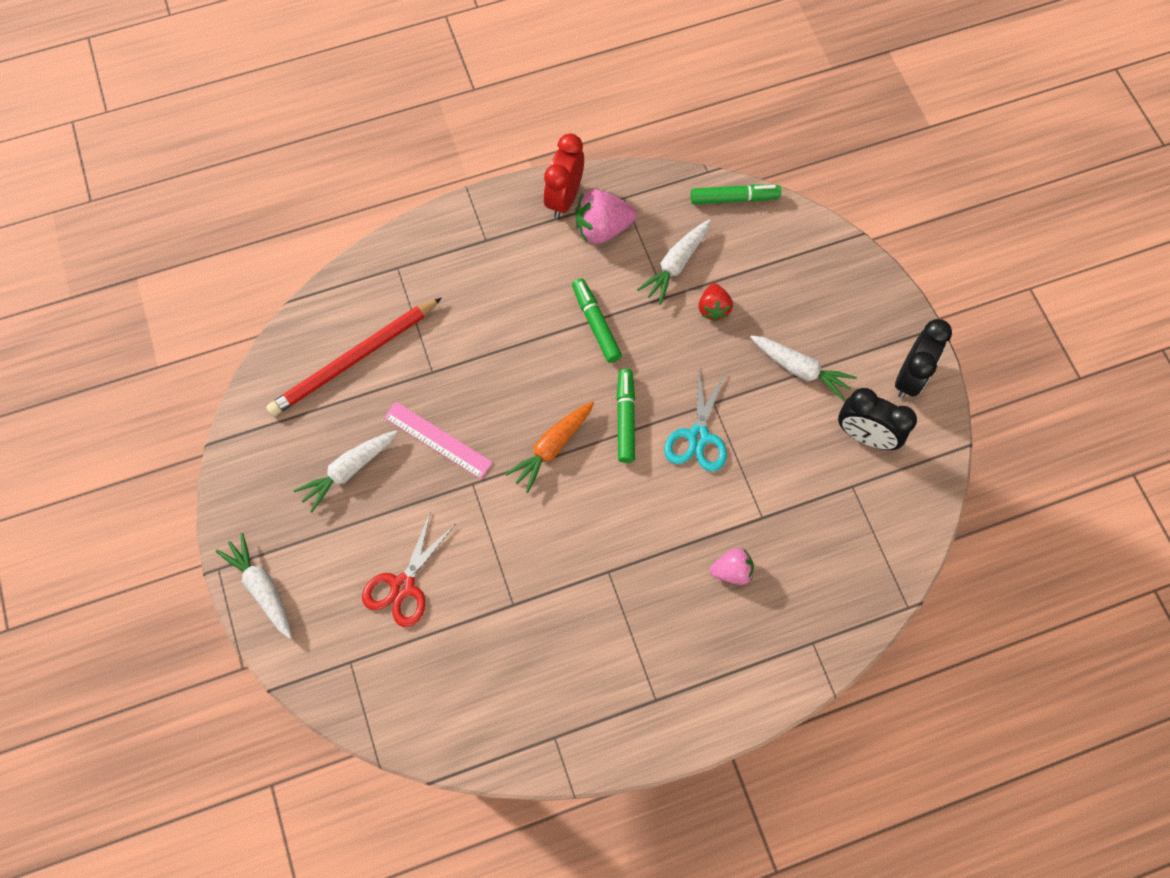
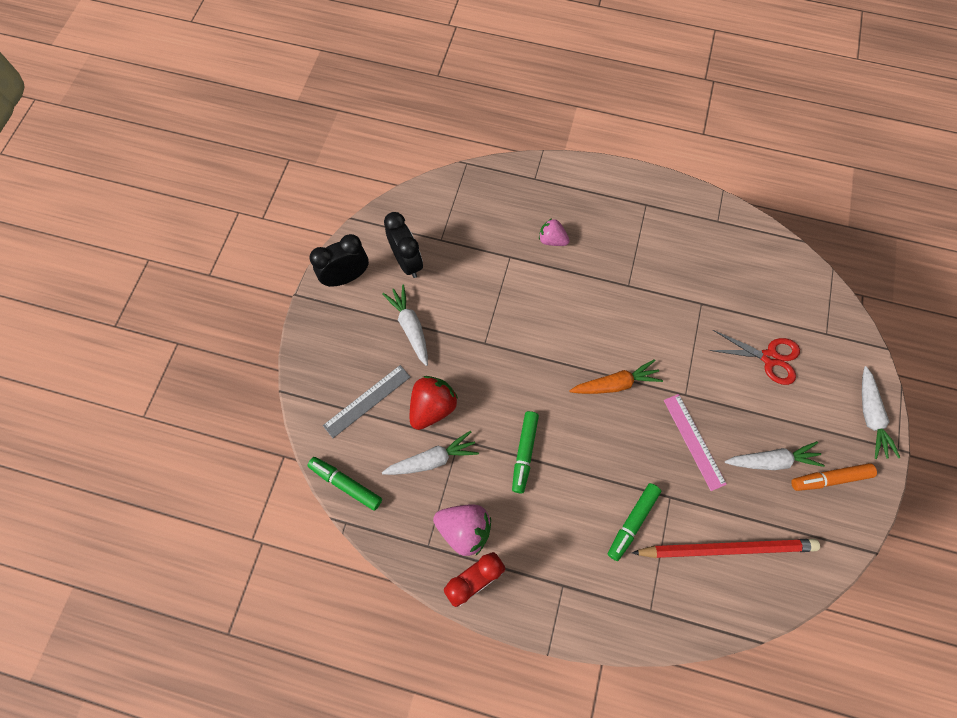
camera: 145 degrees left, 0 degrees up
red scissors [362,511,454,627] -> red scissors turned 45 degrees clockwise [708,330,800,385]
green marker [617,369,635,463] -> green marker moved to [608,483,661,561]
turquoise scissors [664,366,727,472] -> none
red strawberry [699,283,733,321] -> red strawberry [410,376,458,430], size x1.60
none -> grey ruler [323,365,410,438]
none -> orange marker [791,463,877,491]

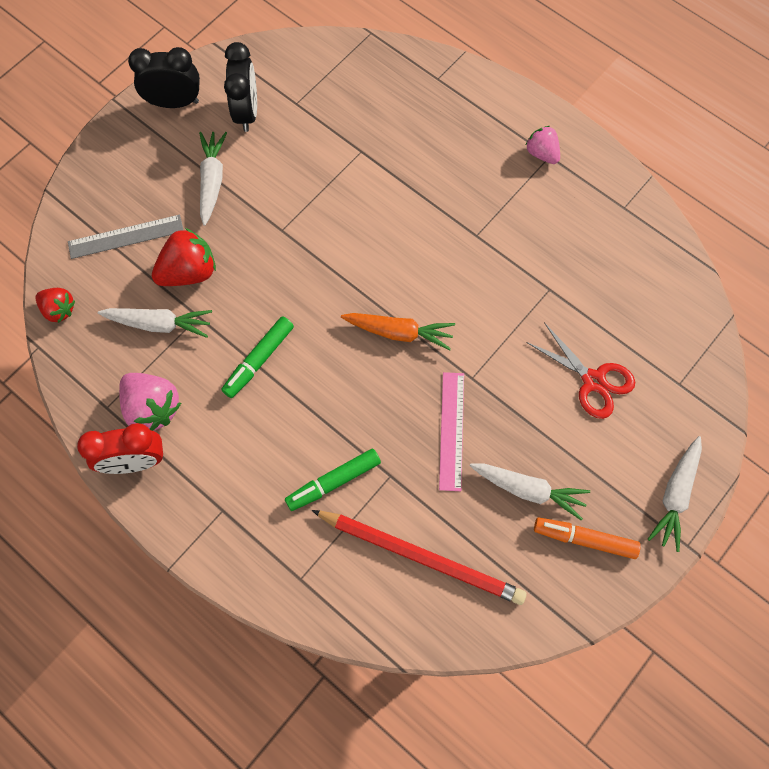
camera: 25 degrees right, 0 degrees up
green marker [307,457,382,511] -> red strawberry [35,288,75,323]
pink strawberry [539,219,570,246] -> pink strawberry moved to [525,126,560,164]

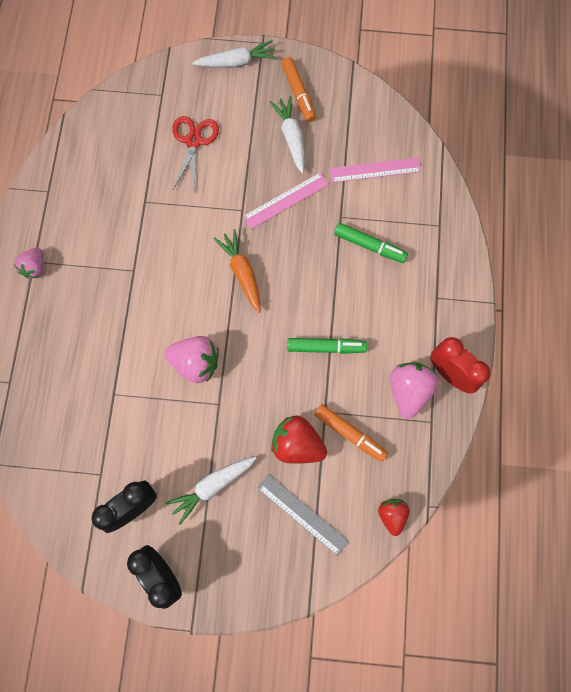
camera: 125 degrees left, 5 degrees up
white carrot [97,308,212,338] -> orange marker [314,404,388,462]
red pencil [311,510,527,605] -> pink ruler [329,158,421,183]
none -> pink strawberry [165,336,219,383]

